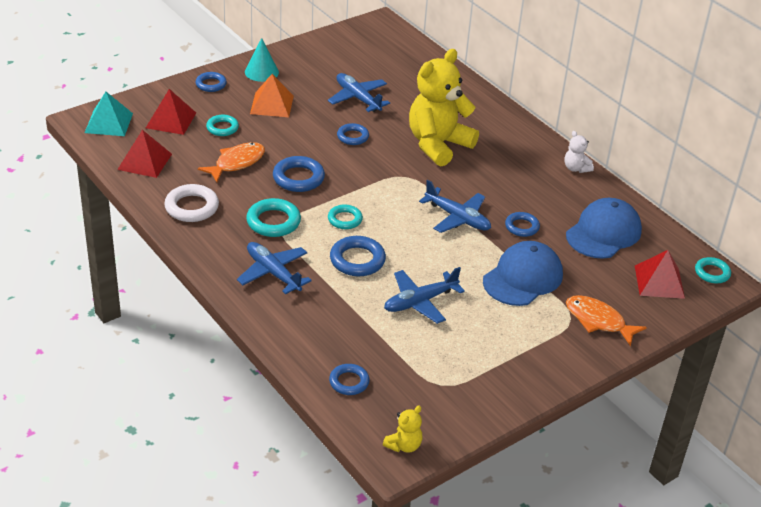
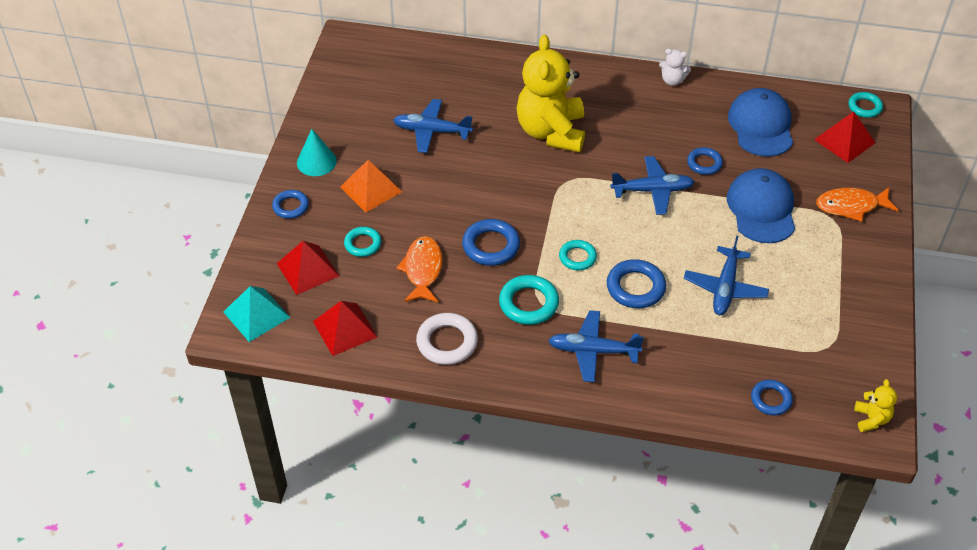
camera: 40 degrees left, 10 degrees up
blue ring [337,123,369,145] -> none

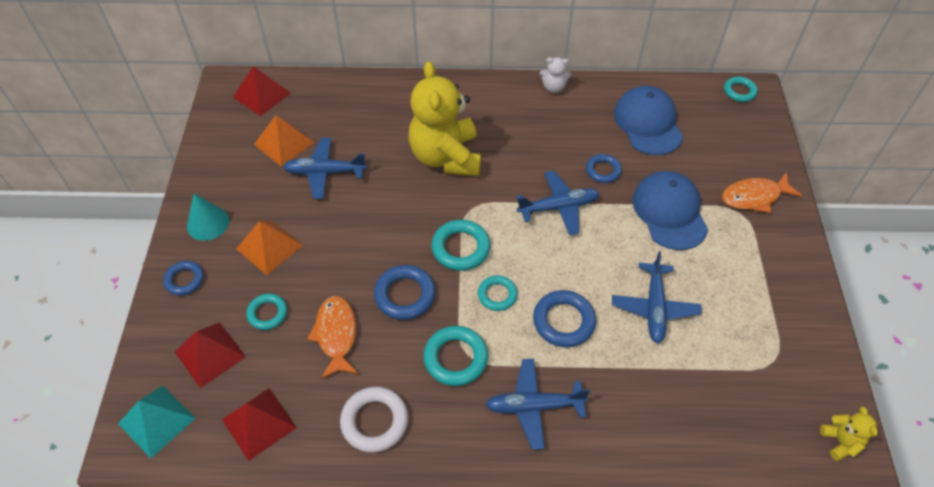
camera: 10 degrees left, 5 degrees up
blue ring [751,380,793,415] -> none
red pyramid [814,111,876,163] -> red pyramid moved to [233,66,291,116]
none -> orange pyramid [254,115,314,167]
none -> turquoise ring [431,220,490,271]

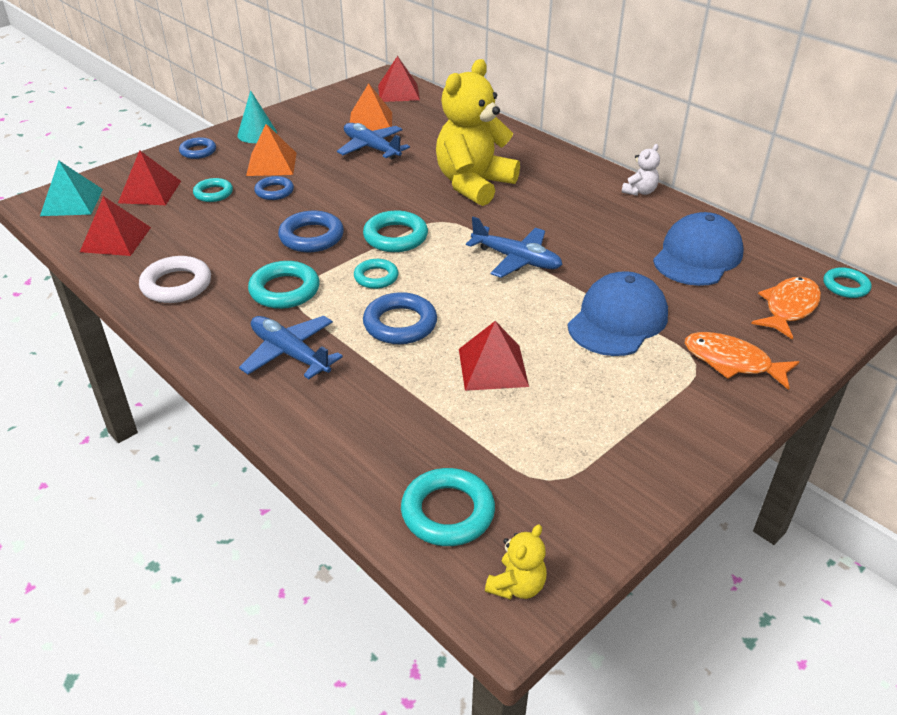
camera: 45 degrees right, 15 degrees down
orange fish [307,296,358,379] -> orange fish moved to [751,277,821,340]
white teddy bear [540,57,571,93] -> white teddy bear turned 105 degrees counterclockwise [622,144,660,196]
blue ring [586,154,622,183] -> blue ring moved to [254,176,294,200]
blue plane [612,251,702,343] -> red pyramid [459,321,529,391]
none -> turquoise ring [401,468,495,546]

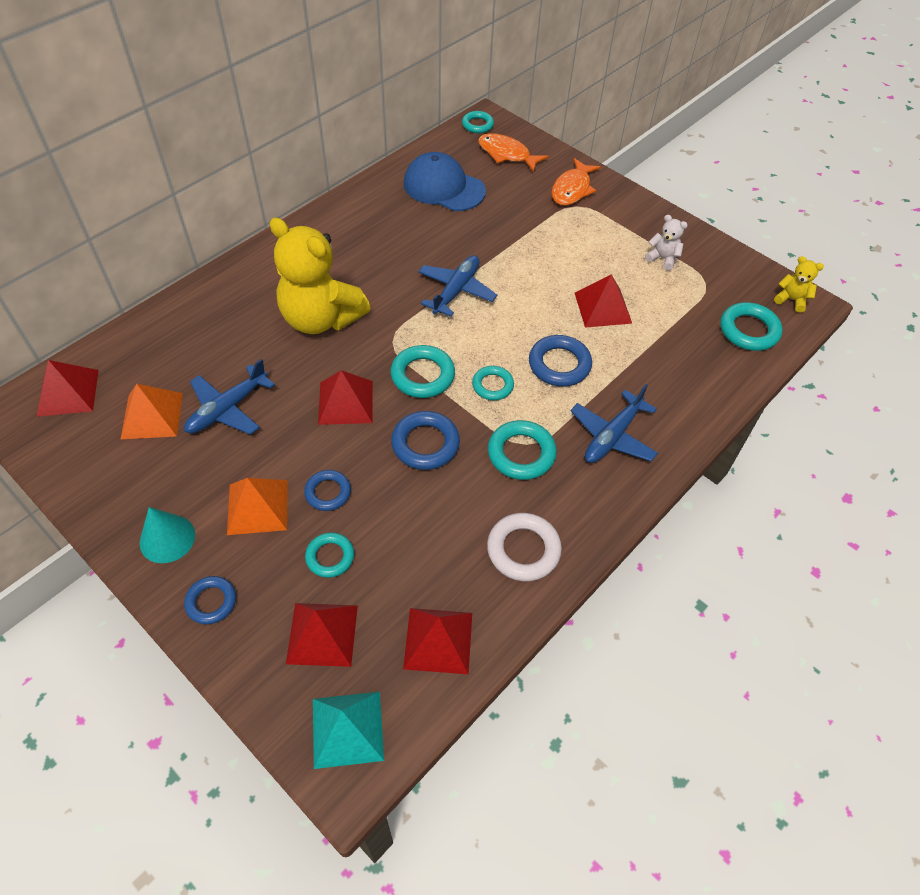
camera: 95 degrees left, 15 degrees up
blue cap [567,271,668,356] -> none
white teddy bear [622,144,660,196] -> white teddy bear moved to [645,215,688,271]
none -> red pyramid [318,370,373,425]

